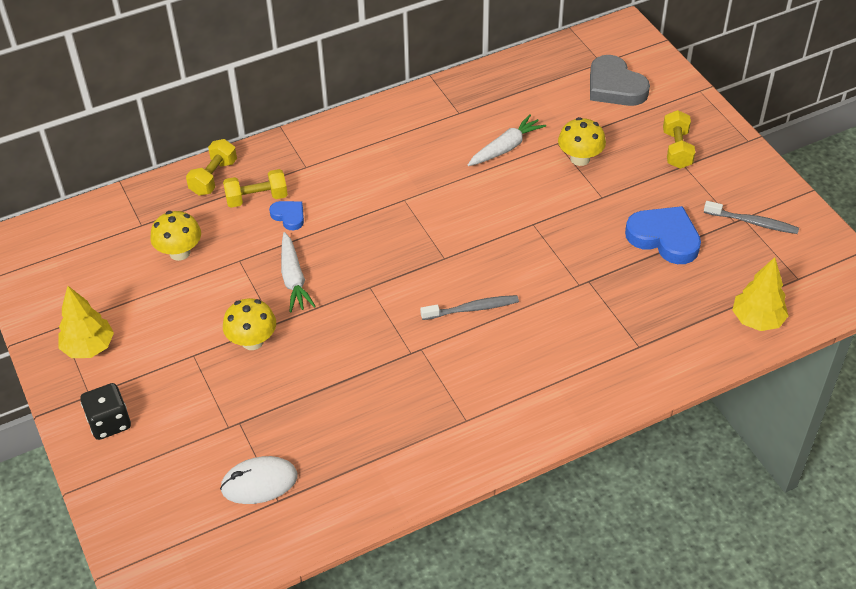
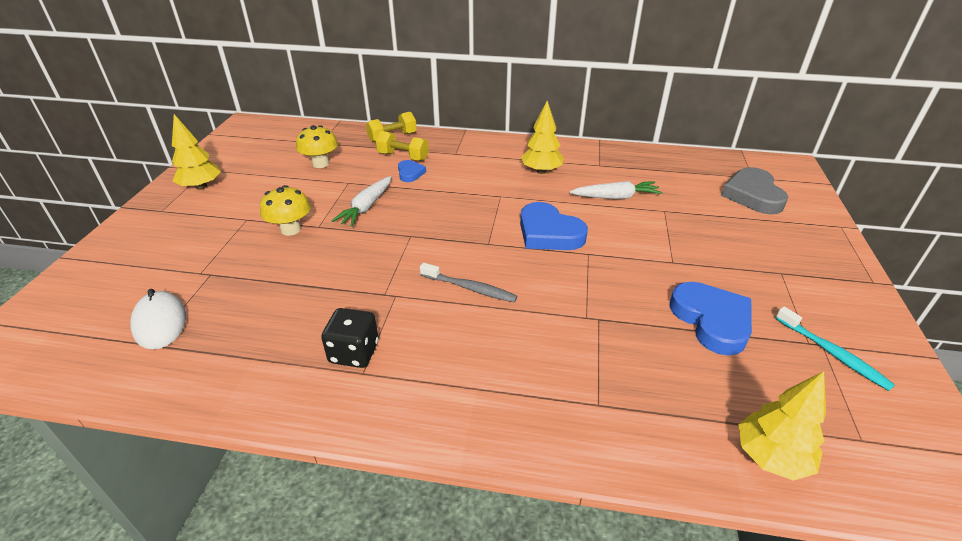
camera: 35 degrees right, 10 degrees down
black dice [80,383,131,440] -> black dice moved to [321,308,379,368]
white mouse [220,456,297,504] -> white mouse turned 45 degrees clockwise [130,289,186,350]
yellow mushroom [558,117,606,166] -> none
yellow dumbbell [663,110,695,169] -> none
grey toothbrush [704,201,799,234] -> turquoise toothbrush [775,306,895,391]
none -> blue heart [520,202,588,250]
none -> yellow tree [521,101,564,174]

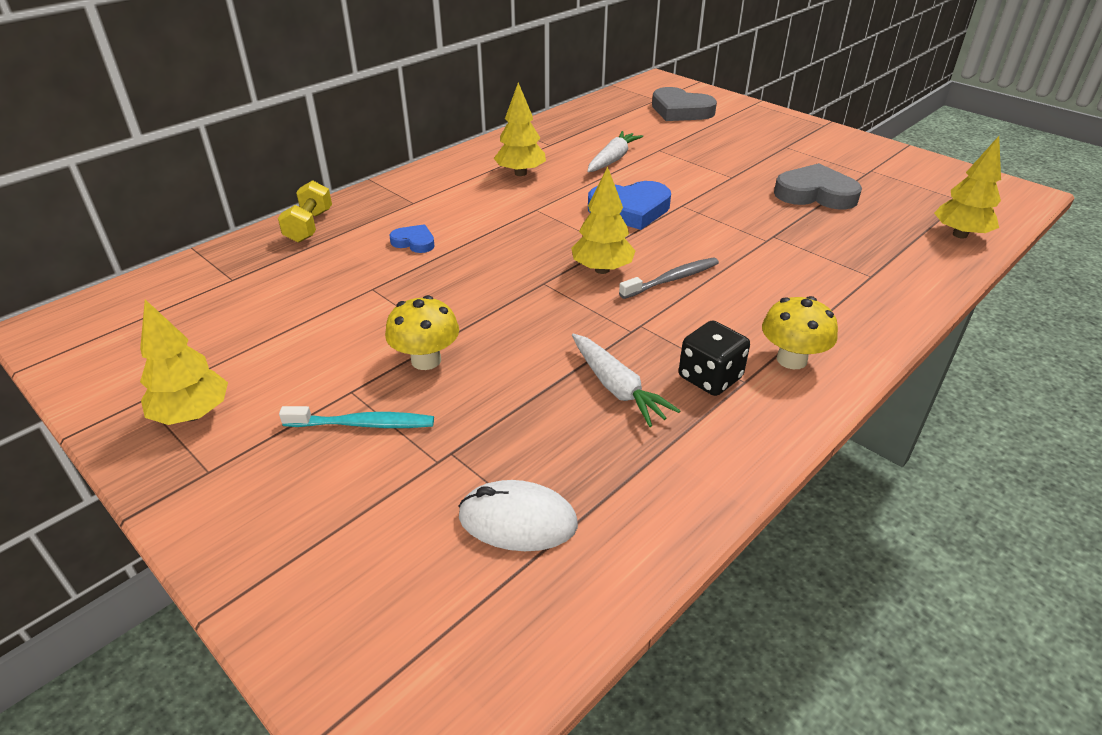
camera: 55 degrees left, 0 degrees up
yellow mushroom [296,125,338,168] -> yellow mushroom moved to [762,296,838,369]
white carrot [332,176,391,227] -> white carrot moved to [572,333,681,427]
yellow dumbbell [376,131,429,161] -> none
blue heart [670,282,752,356] -> grey heart [774,163,862,209]
turquoise toothbrush [775,306,895,391] -> turquoise toothbrush moved to [279,406,434,428]
none -> yellow tree [571,166,635,274]

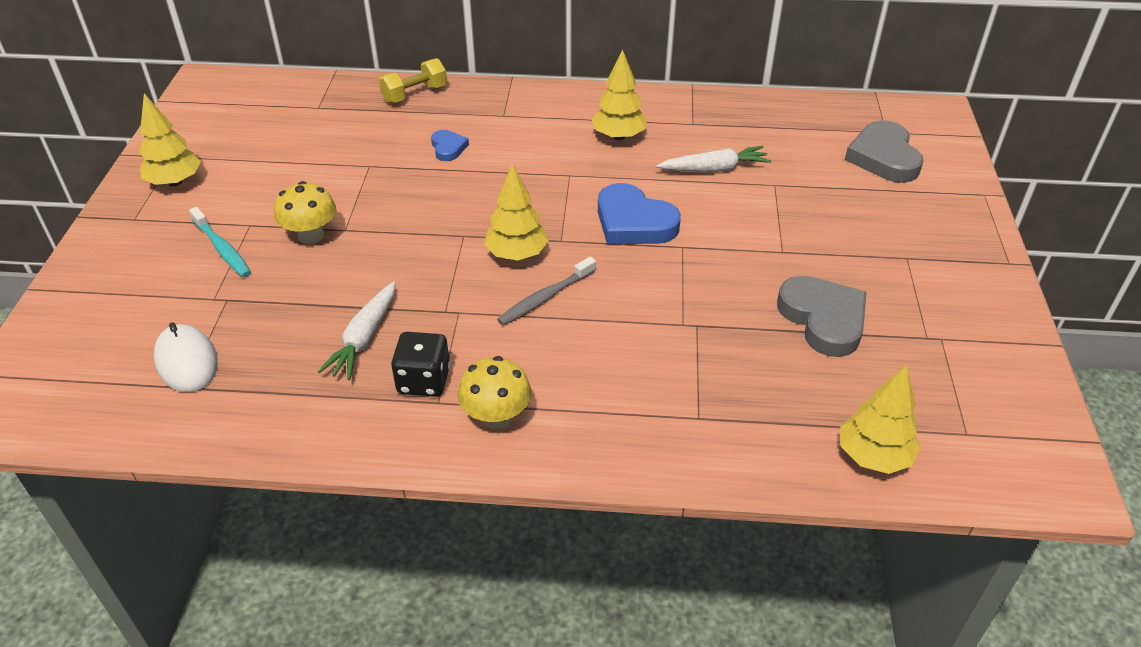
camera: 50 degrees right, 5 degrees up
grey toothbrush [619,257,719,299] -> grey toothbrush turned 120 degrees clockwise [497,256,596,325]

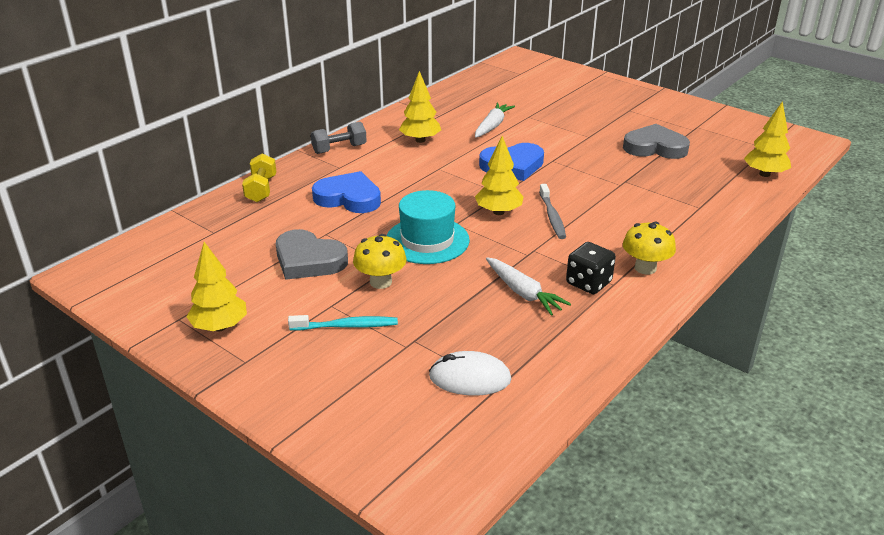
camera: 55 degrees left, 10 degrees down
blue heart [431,130,469,161] -> blue heart [312,171,381,213], size x1.90
grey heart [845,120,924,183] -> grey heart moved to [276,229,348,280]
none -> grey dumbbell [311,122,367,154]
none -> turquoise hat [387,190,470,264]

